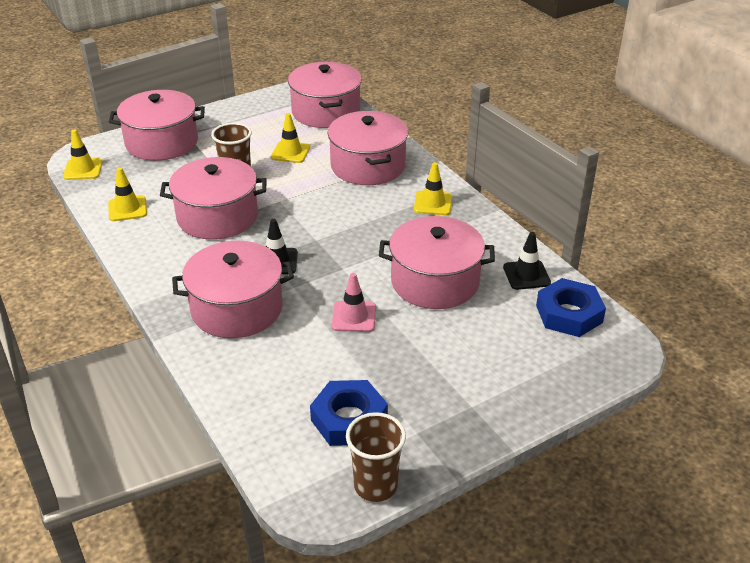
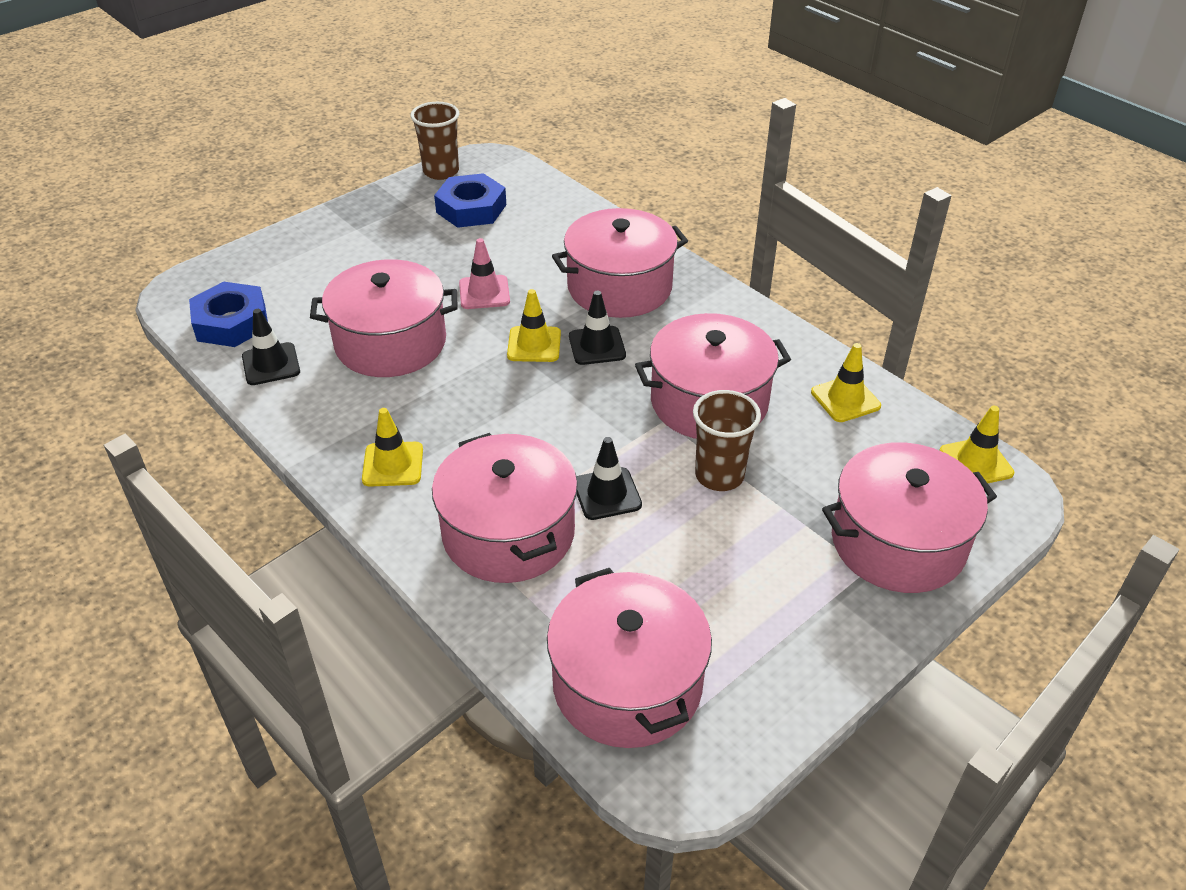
camera: 170 degrees right, 5 degrees up
yellow traffic cone [271,113,310,163] -> yellow traffic cone moved to [507,289,561,362]
none -> black traffic cone [576,437,642,520]

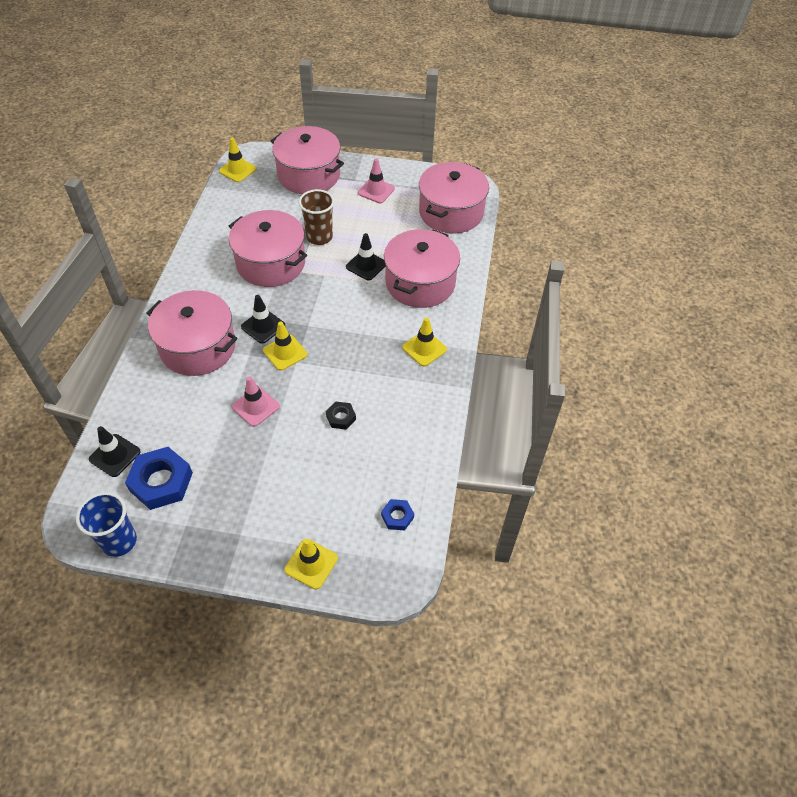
camera: 130 degrees left, 10 degrees up
blue nut [189,281,268,347] -> blue nut [381,499,414,530], size x0.51
black traffic cone [242,309,300,385] -> black traffic cone moved to [89,426,141,477]
pink pot [310,259,458,377] -> black nut [326,402,356,430]
brown cup [411,102,459,180] -> blue cup [76,492,137,557]
yellow traffic cone [811,343,881,422] -> yellow traffic cone moved to [284,538,338,589]
none -> pink traffic cone [358,158,395,203]

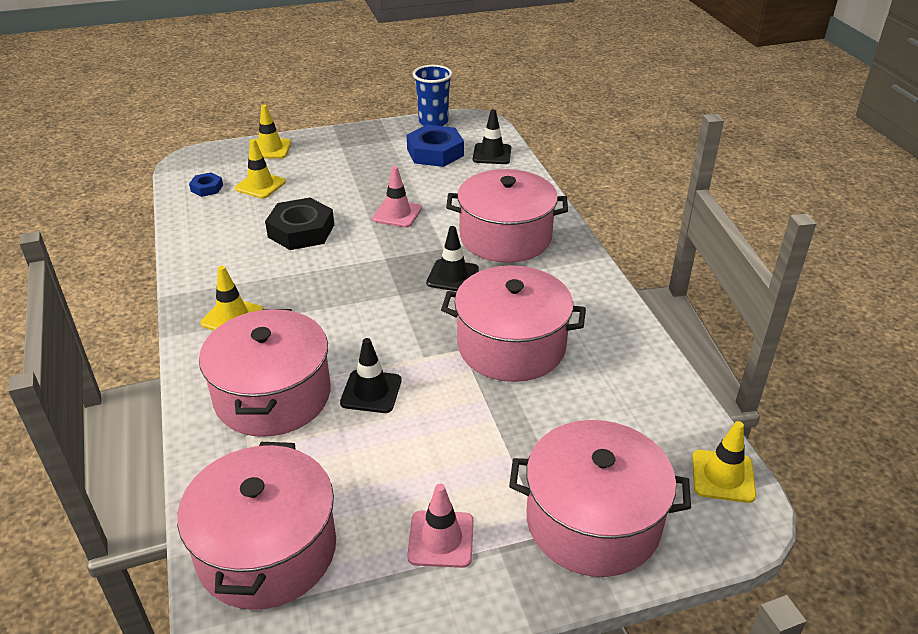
camera: 155 degrees right, 15 degrees down
yellow traffic cone [263,321,307,371] -> yellow traffic cone moved to [235,139,286,199]
brown cup [299,189,335,245] -> none
black nut [326,402,356,430] -> black nut [265,198,334,250], size x1.95

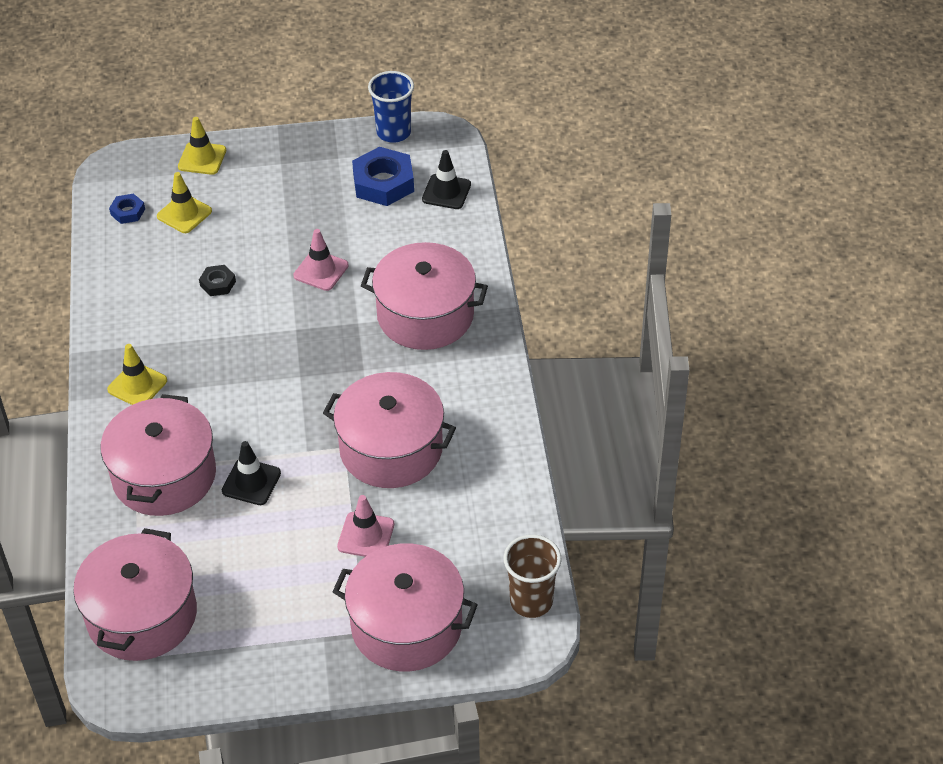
camera: 10 degrees right, 10 degrees up
black nut [265,198,334,250] -> black nut [199,265,236,296], size x0.51
pink traffic cone [407,484,474,568] -> pink traffic cone moved to [337,495,394,557]
black traffic cone [426,226,479,291] -> none
yellow traffic cone [692,421,756,503] -> brown cup [503,534,562,618]

